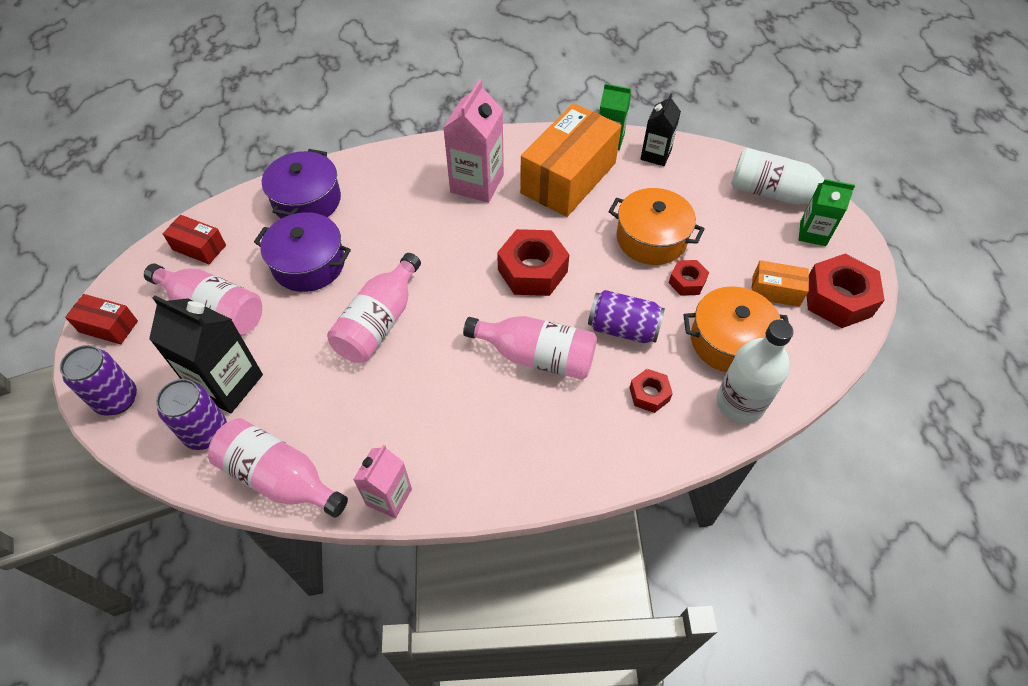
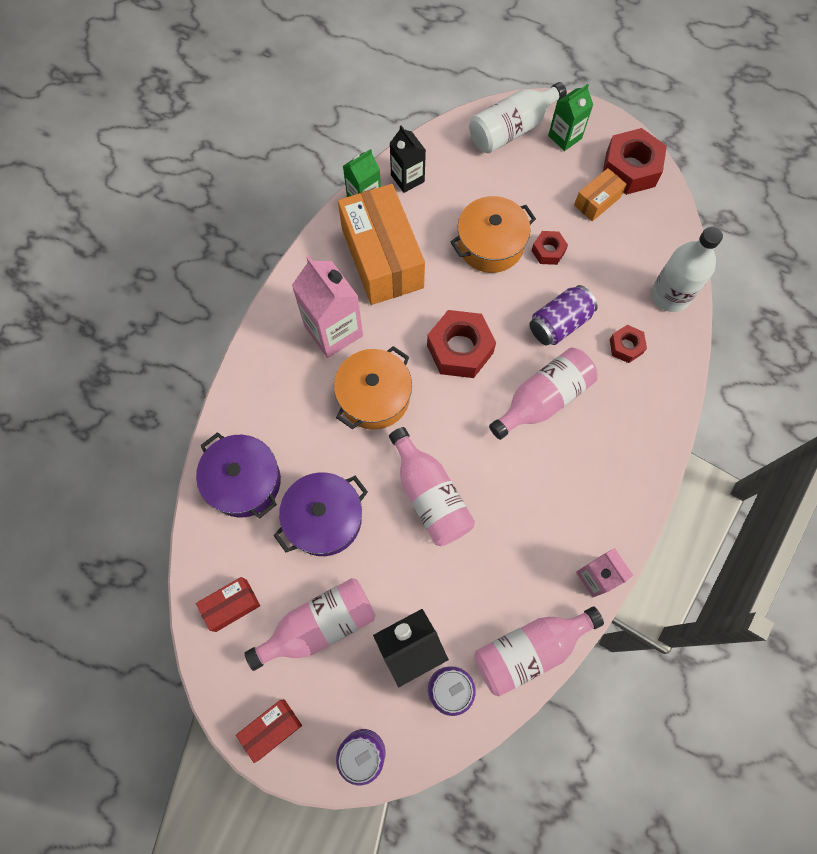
camera: 55 degrees left, 15 degrees up
orange pot [683,286,789,372] -> orange pot moved to [334,346,412,430]

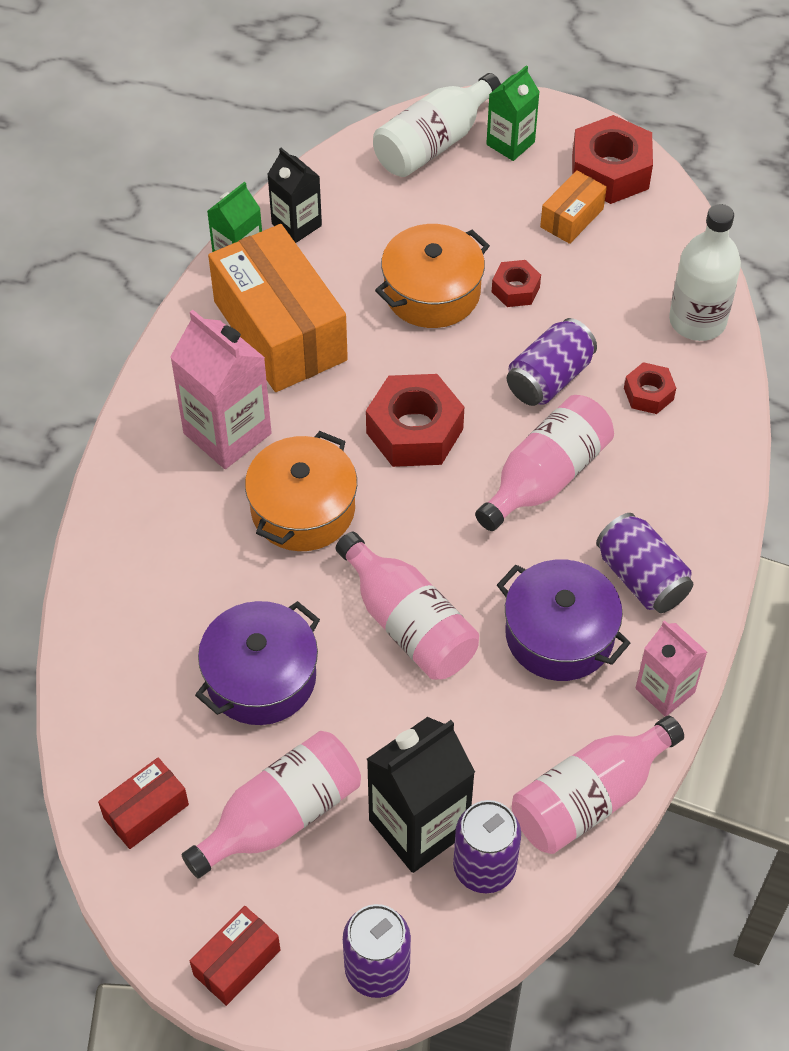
camera: 10 degrees left, 15 degrees down
purple pot [196,432,281,519] -> purple pot moved to [497,559,630,681]
none -> purple can [596,513,693,613]

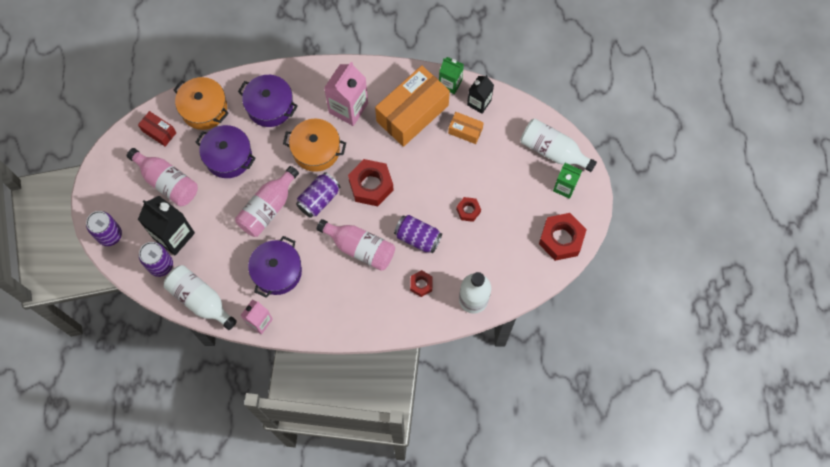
camera: 75 degrees right, 15 degrees up
red box [190,906,280,1006] -> none
orange pot [375,224,490,328] -> orange pot moved to [173,77,229,130]
pink bottle [512,716,684,854] -> white bottle [164,265,237,330]
orange box [540,170,607,244] -> orange box moved to [448,112,484,144]
purple can [596,513,693,613] -> purple can moved to [296,172,340,218]
none -> purple pot [238,75,298,127]

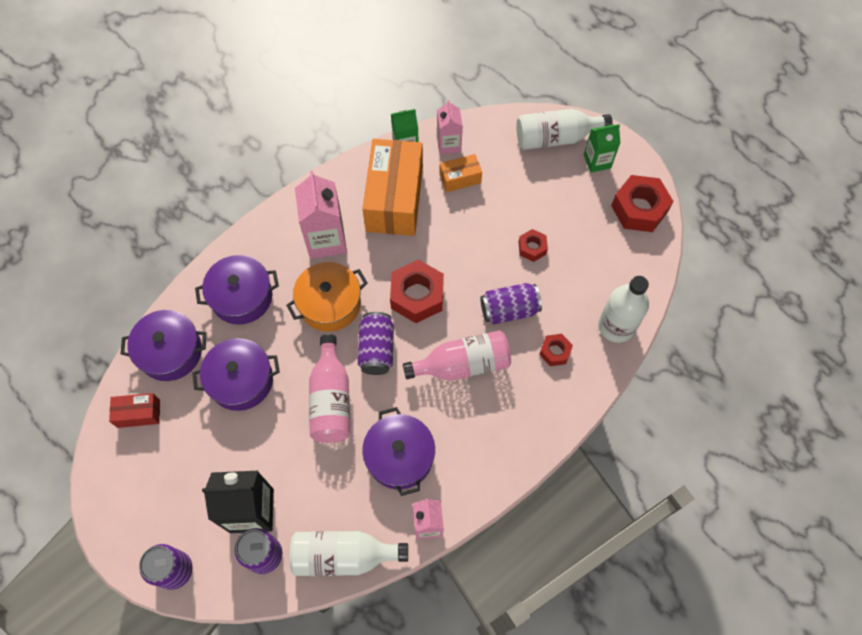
camera: 40 degrees left, 5 degrees down
pink bottle [127,148,198,206] -> none
orange pot [173,77,229,130] -> purple pot [121,310,206,381]
black carton [467,75,494,114] -> pink carton [437,100,463,155]

